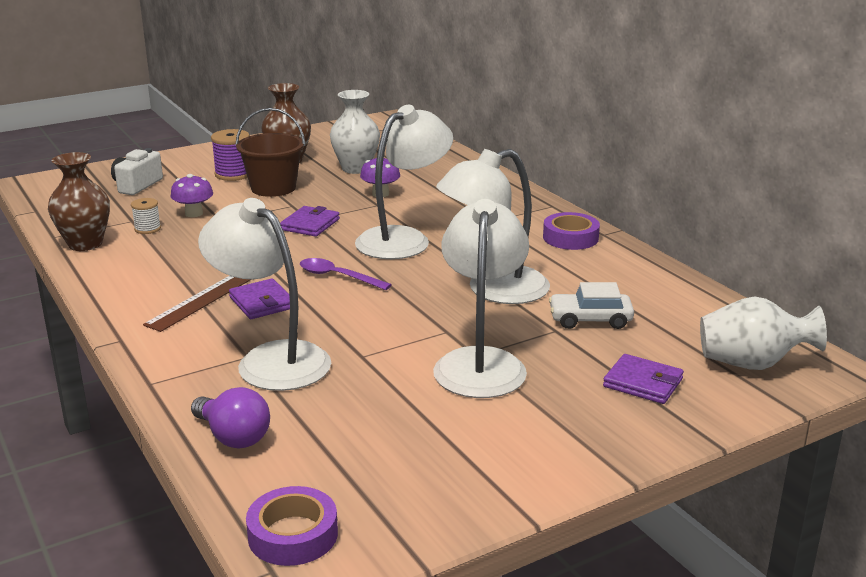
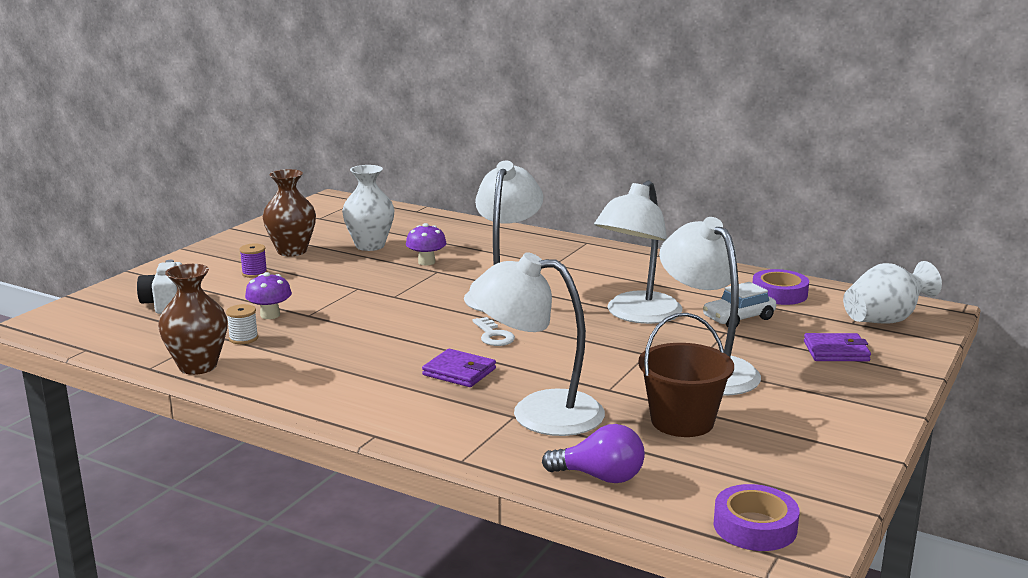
camera: 30 degrees left, 5 degrees down
brown ruler [143,276,252,332] -> none
purple spool [211,129,250,181] -> purple spool [239,244,267,278], size x0.61
brown bucket [235,108,305,197] -> brown bucket moved to [638,313,734,437]
purple wallet [280,206,340,237] -> none
purple spoon [300,258,392,290] -> white key [472,317,515,346]
purple tape [543,212,600,250] -> purple tape moved to [753,269,809,305]

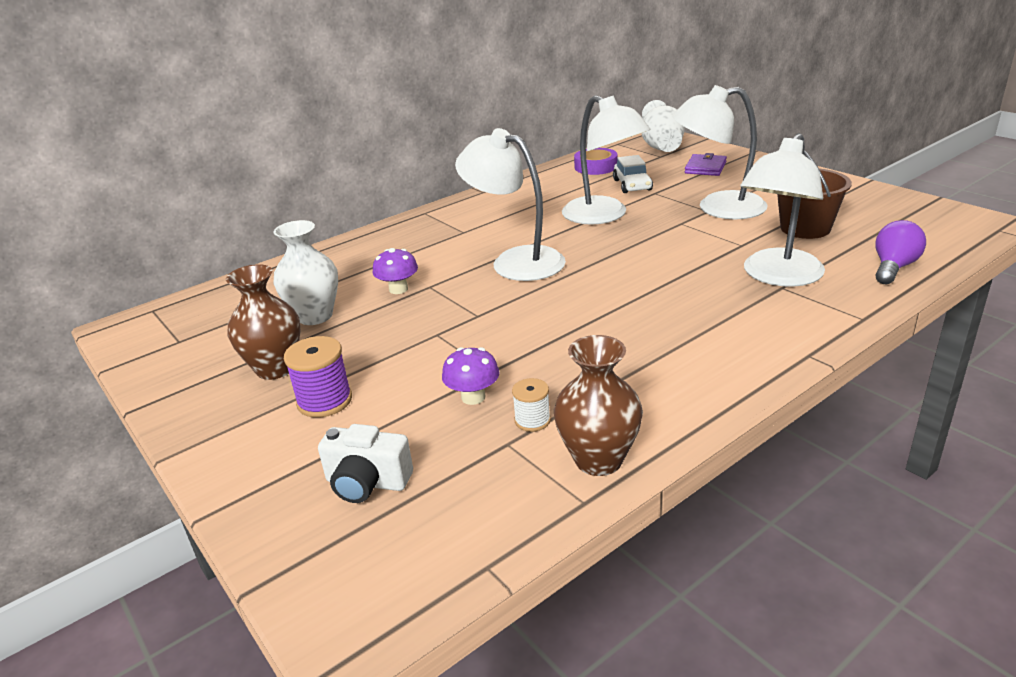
camera: 65 degrees left, 10 degrees up
purple spool [239,244,267,278] -> purple spool [284,336,352,418], size x1.63
purple wallet [422,349,496,387] -> none
white key [472,317,515,346] -> none
purple tape [713,484,799,551] -> none

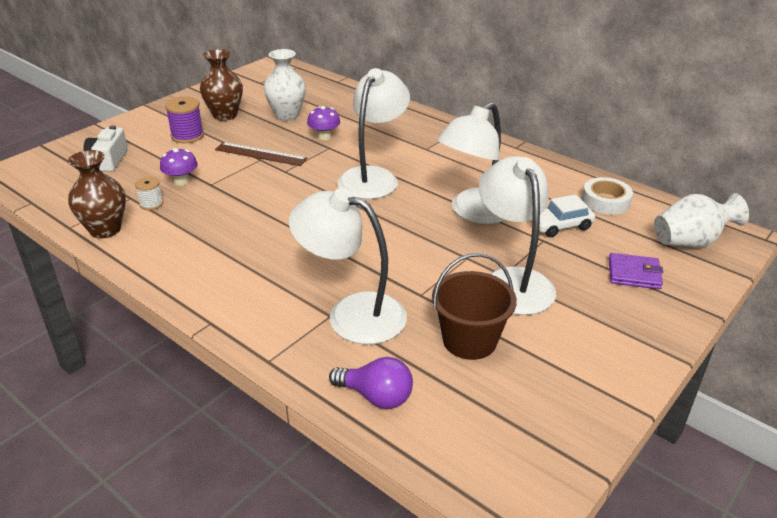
camera: 75 degrees right, 5 degrees up
purple tape [574,148,618,175] -> white tape [582,177,633,215]
none -> brown ruler [215,142,307,166]

